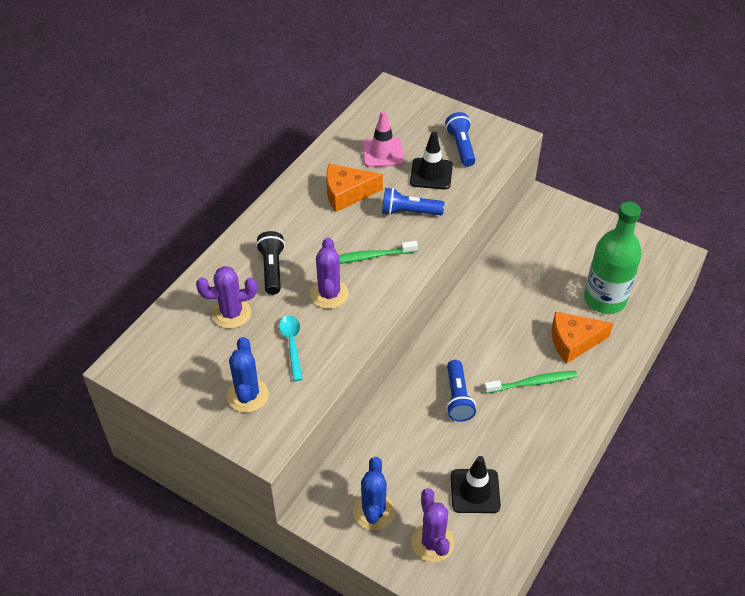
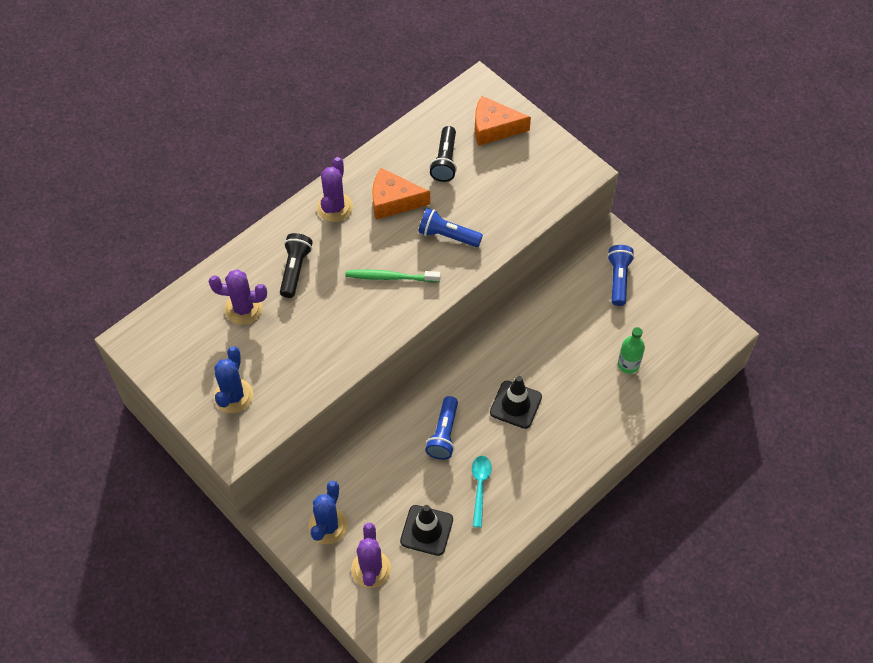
camera: 15 degrees right, 10 degrees up
turquoise spoon [279,315,303,381] -> turquoise spoon moved to [472,456,492,527]
purple cactus [310,238,349,309] -> purple cactus moved to [317,157,353,222]
pink traffic cone [363,111,404,167] -> black flashlight [429,126,457,182]
black traffic cone [410,132,453,190] -> black traffic cone moved to [490,376,542,429]
blue flashlight [445,112,475,167] -> blue flashlight moved to [607,245,634,306]
green toothbrush [484,371,578,394] -> none
orange cheese [552,312,614,363] -> orange cheese moved to [475,96,531,146]
green bottle [584,202,642,314] -> green bottle [618,327,645,374], size x0.51

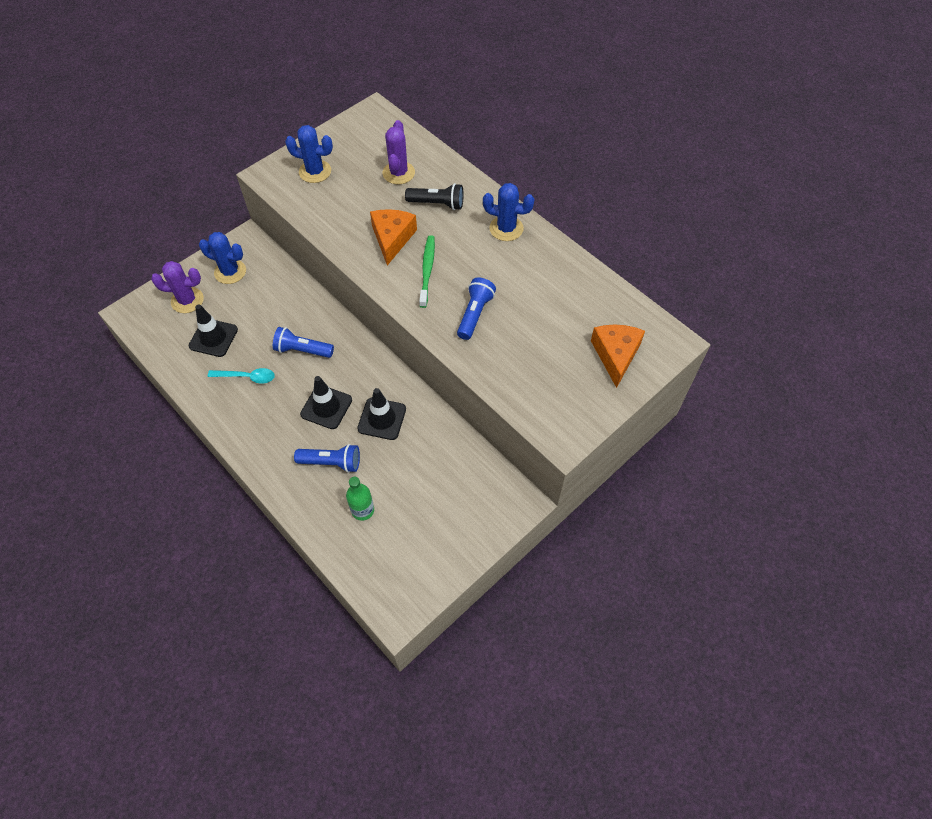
camera: 90 degrees right, 0 degrees up
purple cactus [317,157,353,222] -> blue cactus [483,183,534,241]
orange cheese [372,168,430,220] -> orange cheese moved to [370,209,417,265]
black flashlight [429,126,457,182] -> none
blue flashlight [607,245,634,306] -> blue flashlight moved to [294,444,360,473]
none -> black traffic cone [357,388,406,440]

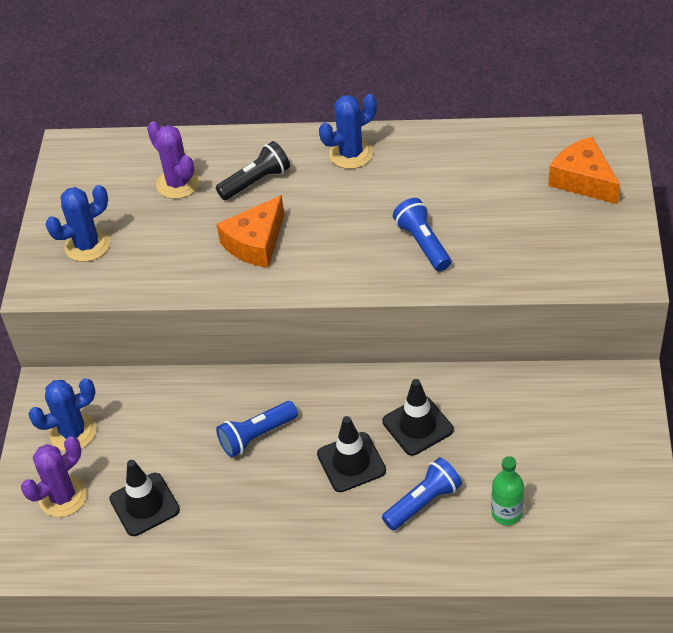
camera: 40 degrees left, 10 degrees down
turquoise spoon [208,368,275,384] -> none
orange cheese [370,209,417,265] -> orange cheese turned 105 degrees counterclockwise [216,195,284,268]
green toothbrush [419,235,435,308] -> none

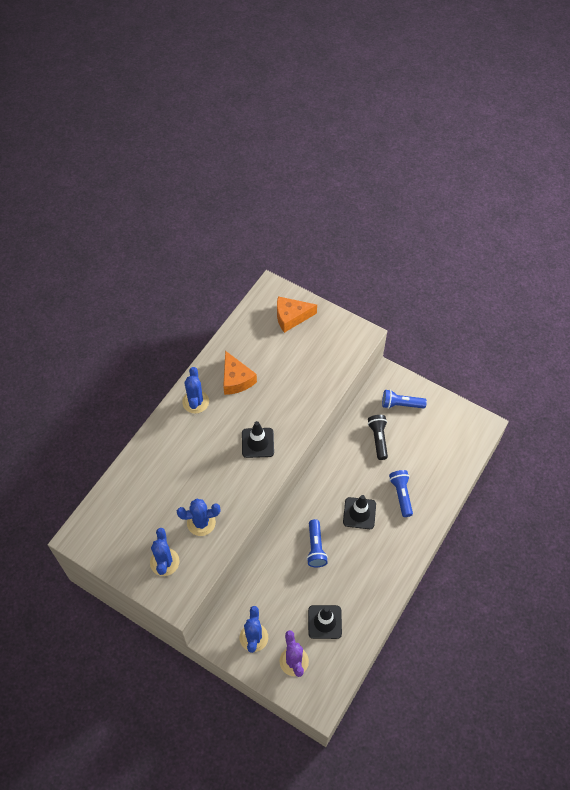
camera: 65 degrees left, 10 degrees up
purple cactus [147,121,200,199] -> none
black flashlight [216,141,290,200] -> black flashlight moved to [368,415,388,460]
orange cheese [216,195,284,268] -> orange cheese moved to [223,351,257,395]
black traffic cone [382,379,453,456] -> black traffic cone moved to [242,421,274,458]
blue flashlight [393,198,451,271] -> blue flashlight moved to [382,390,427,409]
green bottle [491,456,524,525] -> none
none -> blue cactus [177,498,220,536]

